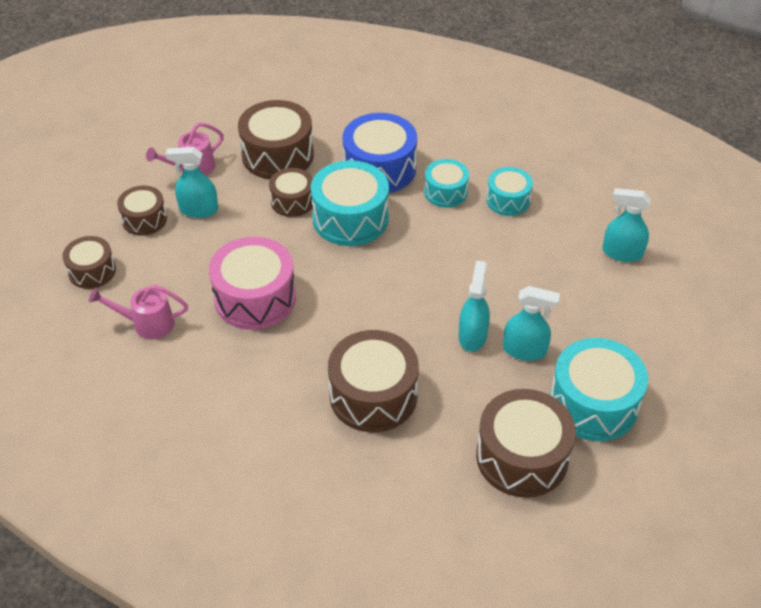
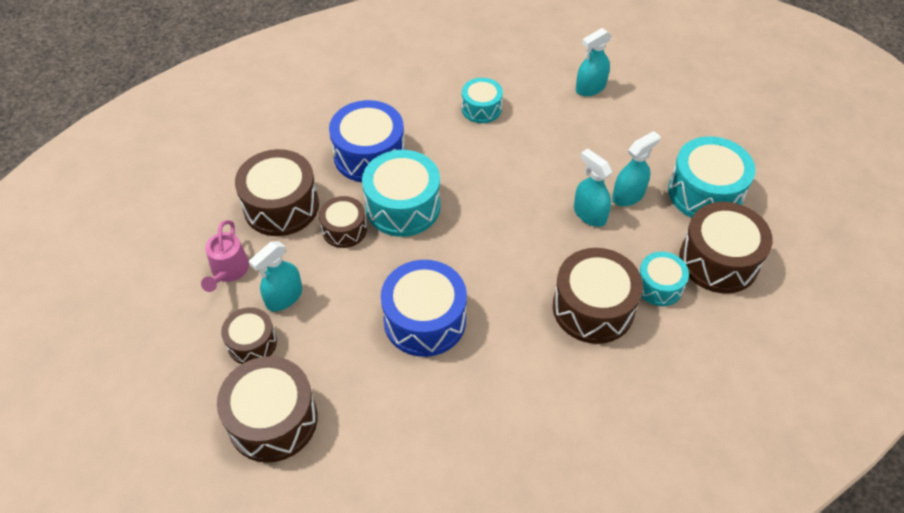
camera: 50 degrees left, 5 degrees up
brown drum [63,236,116,289] -> brown drum [217,356,318,463], size x1.71
pink watering can [89,285,188,340] -> none
pink drum [209,237,296,330] -> blue drum [381,260,467,357]
turquoise drum [424,159,469,208] -> turquoise drum moved to [639,252,689,306]

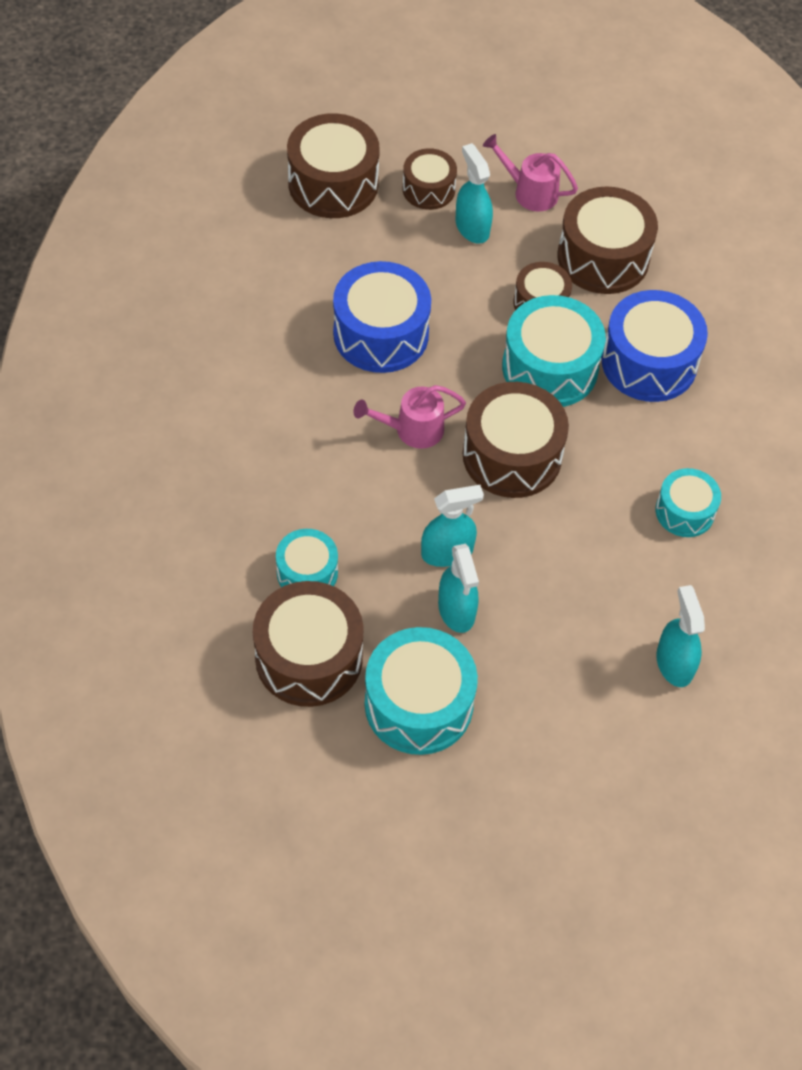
camera: 110 degrees right, 5 degrees up
brown drum [553,248,643,344] -> brown drum moved to [463,382,569,498]
none -> pink watering can [354,385,466,449]

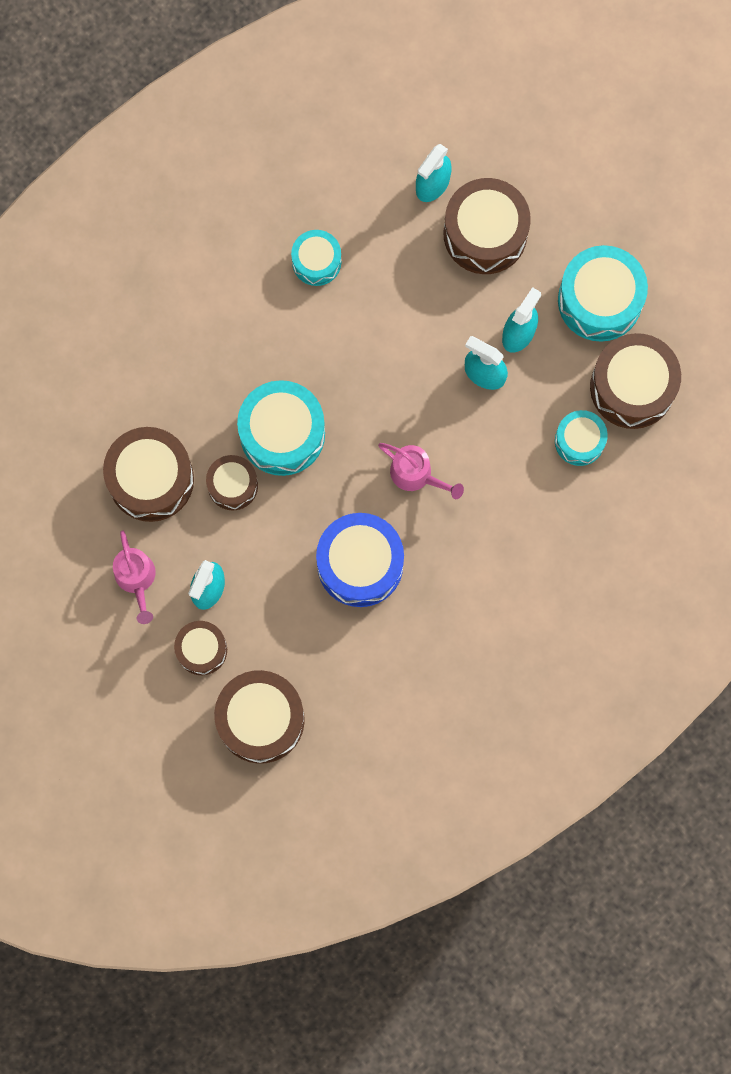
camera: 130 degrees left, 20 degrees up
brown drum [463,382,569,498] -> brown drum moved to [443,178,531,274]
blue drum [601,290,708,402] -> none

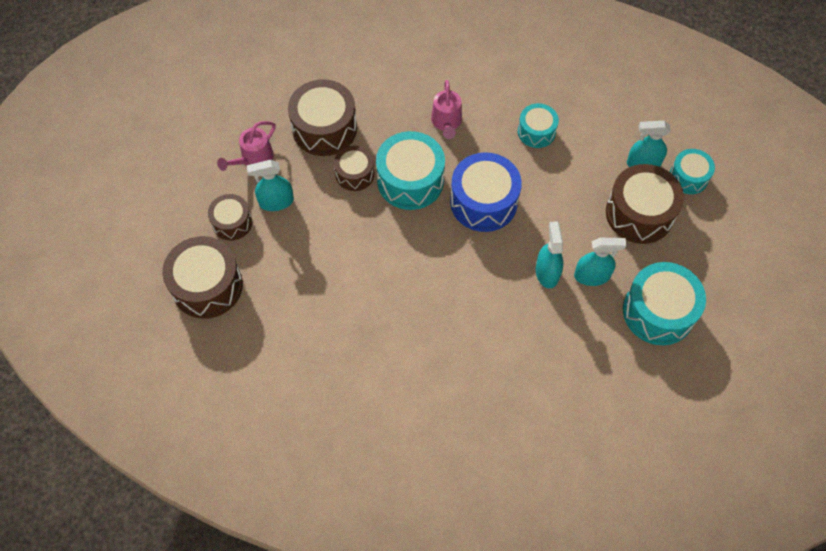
camera: 55 degrees right, 15 degrees down
blue drum [316,513,404,607] -> blue drum moved to [450,152,522,232]
pink watering can [378,443,464,499] -> pink watering can moved to [431,80,462,139]
turquoise drum [555,410,608,466] -> turquoise drum moved to [670,149,715,194]
brown drum [590,333,681,429] -> none

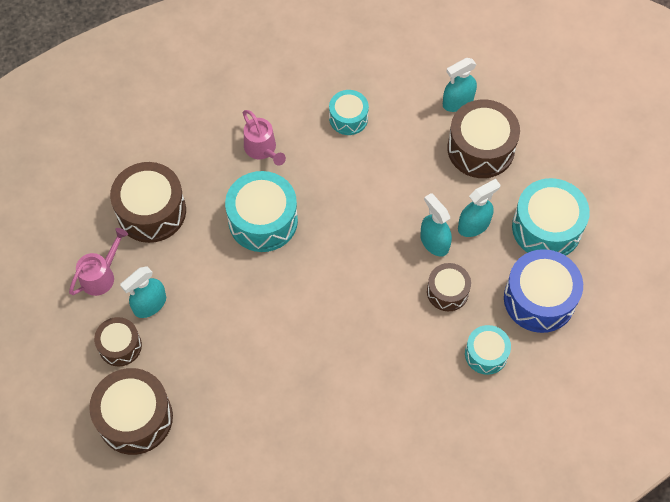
camera: 30 degrees left, 0 degrees up
pink watering can [217,121,276,171] -> pink watering can turned 150 degrees counterclockwise [69,228,128,296]
brown drum [334,146,374,191] -> brown drum moved to [427,263,471,311]
blue drum [450,152,522,232] -> blue drum moved to [504,249,583,333]
turquoise drum [670,149,715,194] -> turquoise drum moved to [465,325,511,375]

